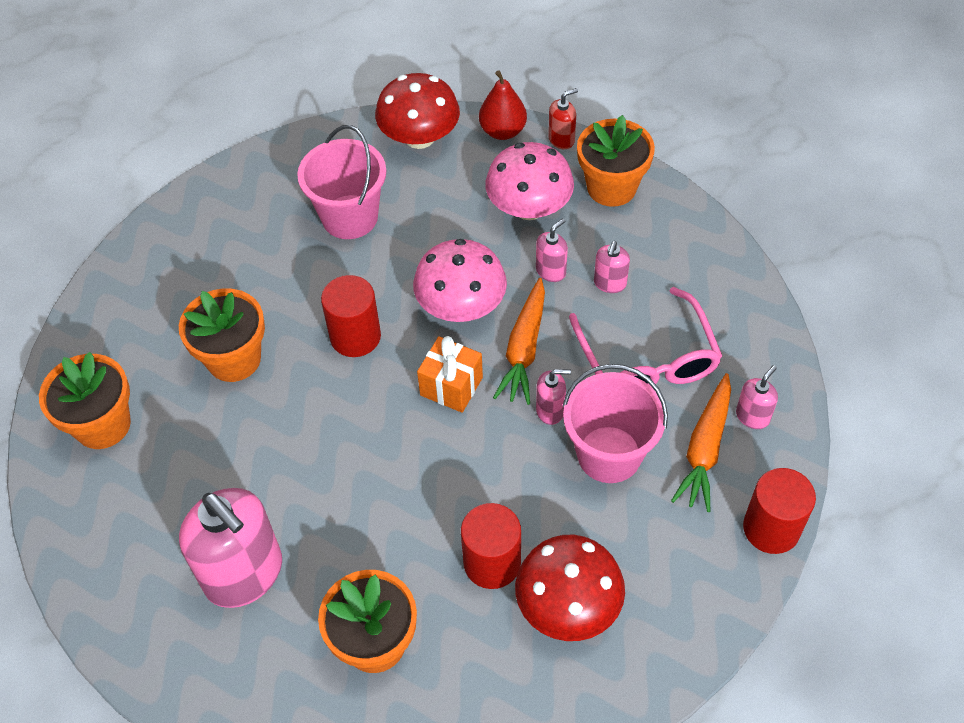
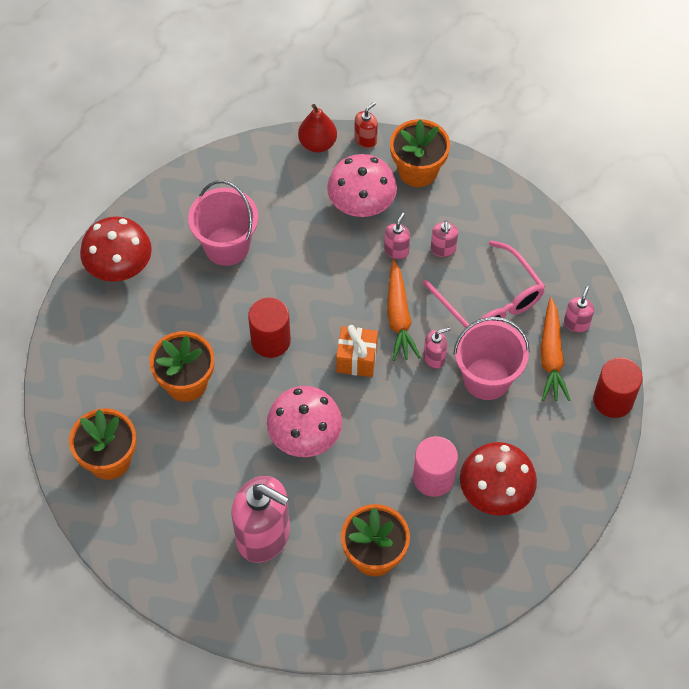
camera: 20 degrees left, 5 degrees up
red mushroom [375,73,460,149] -> red mushroom moved to [80,216,152,282]
pink mushroom [413,239,507,322] -> pink mushroom moved to [267,386,342,457]
red cylinder [461,503,521,589] -> pink cylinder [413,436,458,497]

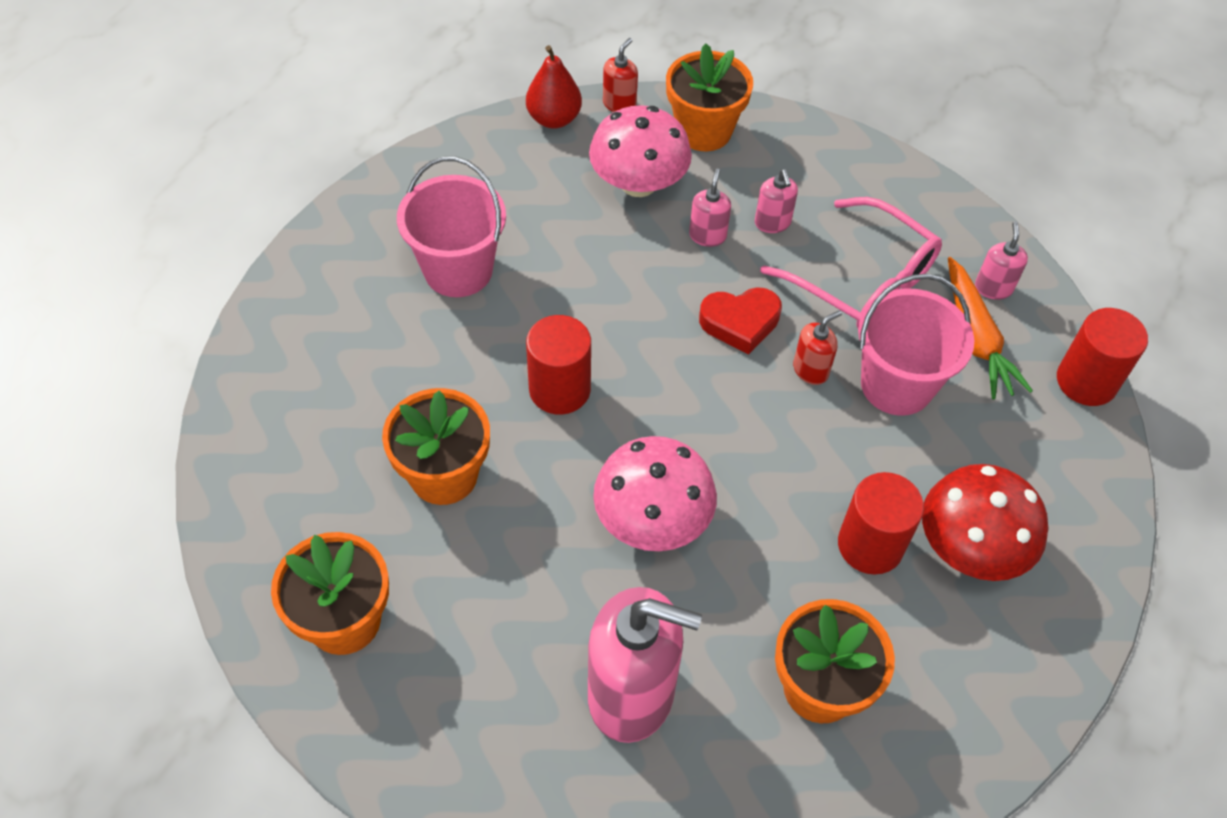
camera: 15 degrees left, 5 degrees down
red mushroom [80,216,152,282] -> none
orange gift [336,325,378,377] -> none
orange carrot [387,259,421,361] -> red heart [699,287,782,354]
pink cylinder [413,436,458,497] -> red cylinder [838,472,924,574]
pink soap dispenser [423,327,450,369] -> red soap dispenser [793,310,842,385]

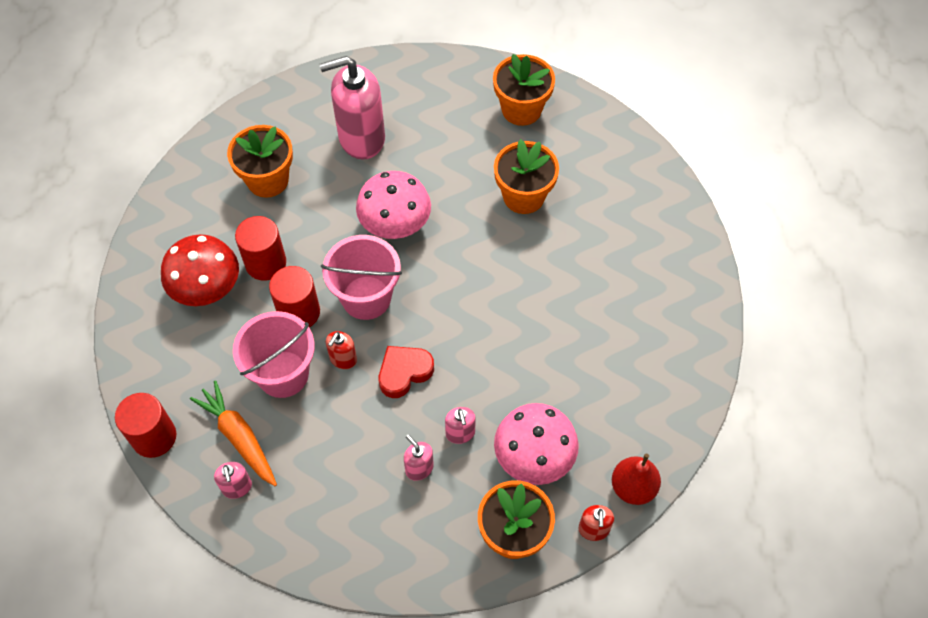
camera: 155 degrees right, 5 degrees up
pink bucket [397,157,506,297] -> pink bucket moved to [321,235,402,320]
red cylinder [526,315,591,415] -> red cylinder moved to [269,266,320,328]
pink glasses [760,197,942,328] -> none

